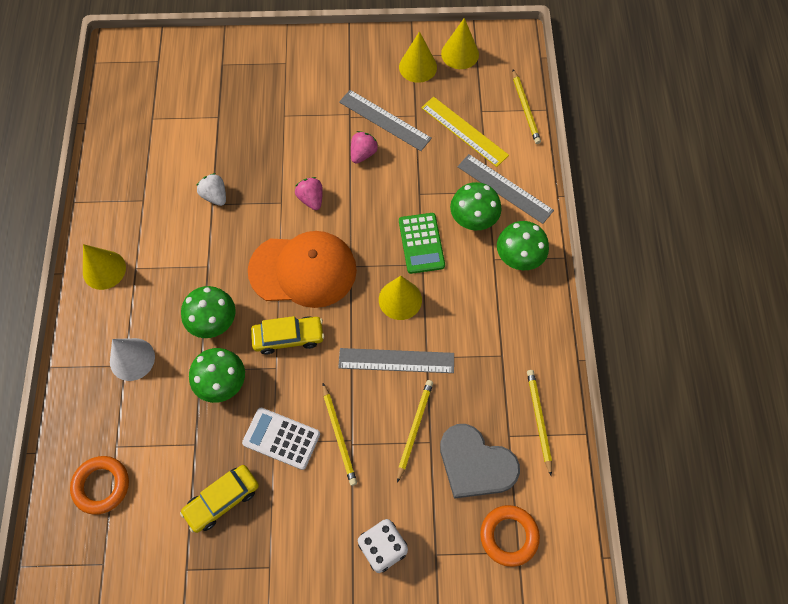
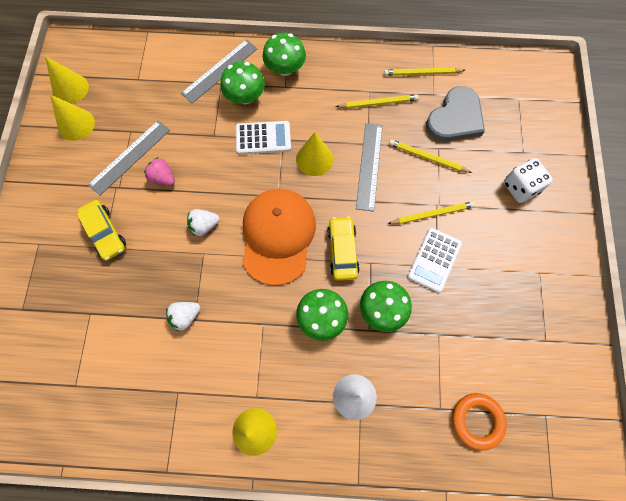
camera: 85 degrees left, 5 degrees up
yellow car [180,465,259,533] -> yellow car moved to [77,200,126,260]
pink strawberry [295,177,323,210] -> white strawberry [187,209,220,236]
green calculator [399,213,445,274] -> white calculator [236,121,291,154]
yellow ruler [421,97,509,167] -> none
orange ring [480,505,540,567] -> none
yellow pencil [513,70,541,144] -> yellow pencil moved to [336,94,419,108]

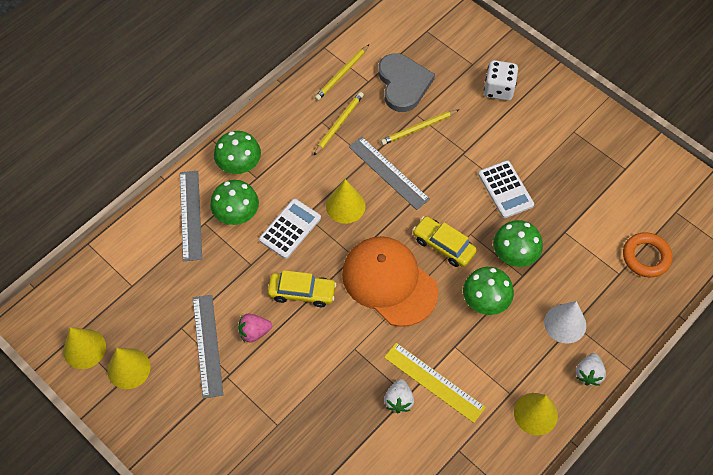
camera: 50 degrees left, 10 degrees down
yellow car [77,200,126,260] -> yellow car moved to [268,270,337,307]
white strawberry [187,209,220,236] -> white strawberry moved to [576,353,606,386]
yellow pencil [387,201,475,224] -> none
none -> yellow ruler [384,343,486,423]

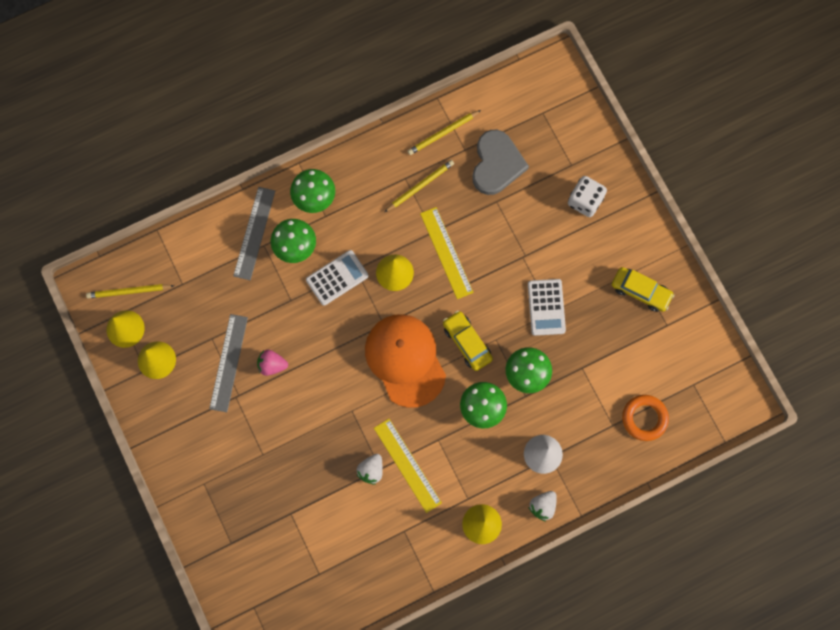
camera: 20 degrees right, 15 degrees up
yellow car [268,270,337,307] -> yellow car moved to [612,267,675,312]
grey ruler [349,137,430,210] -> yellow ruler [420,207,473,299]
yellow pencil [381,110,459,145] -> yellow pencil moved to [86,284,174,298]

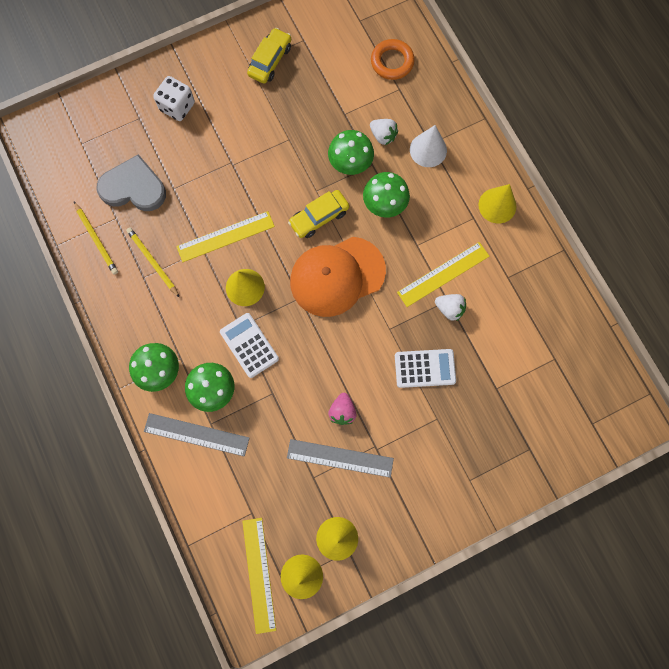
camera: 90 degrees left, 0 degrees up
yellow pencil [86,284,174,298] -> yellow ruler [242,518,276,634]
white calculator [528,279,566,336] -> white calculator moved to [395,349,456,388]
white strawberry [528,491,557,521] -> white strawberry moved to [370,119,398,145]

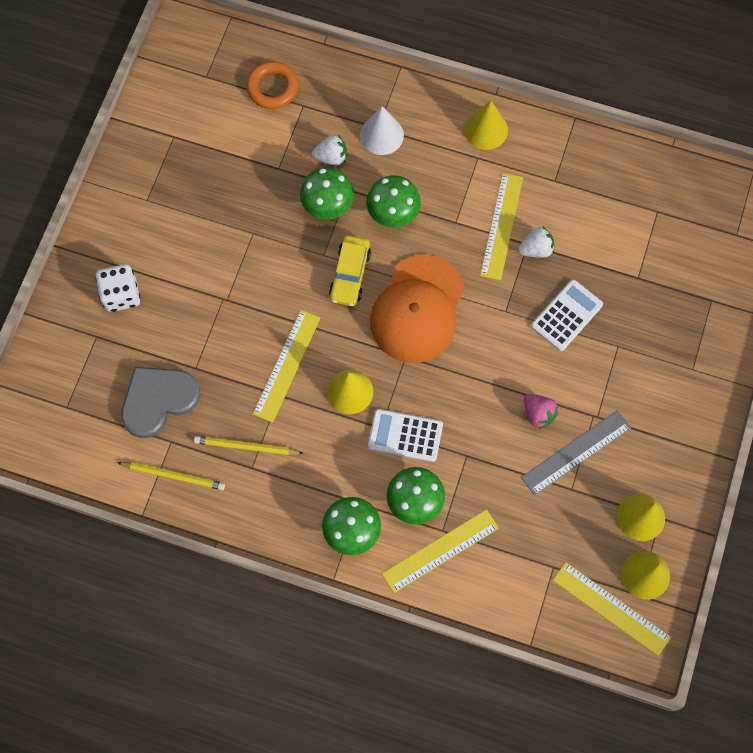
camera: 45 degrees left, 5 degrees down
grey ruler [144,413,249,457] -> yellow ruler [382,509,499,593]
yellow car [247,28,291,84] -> none

